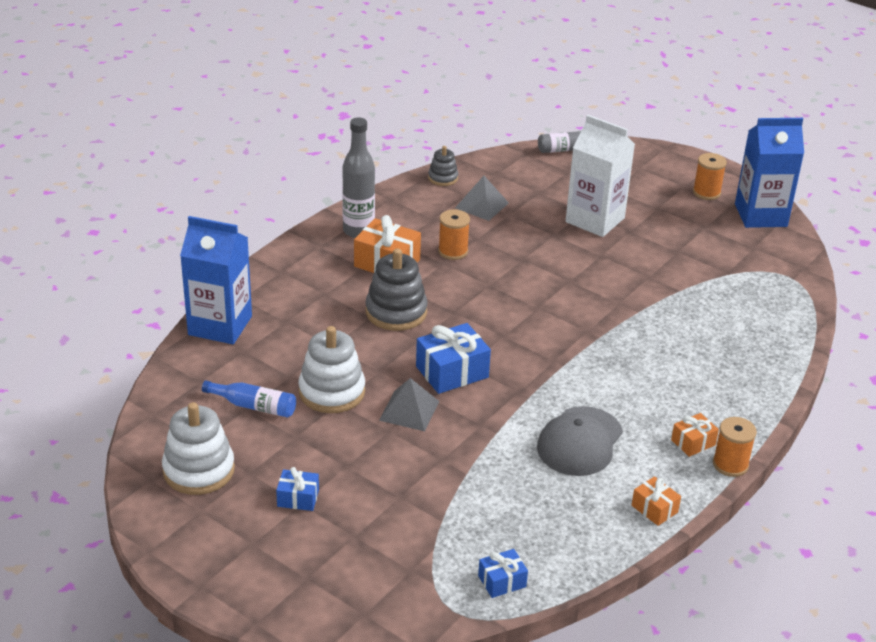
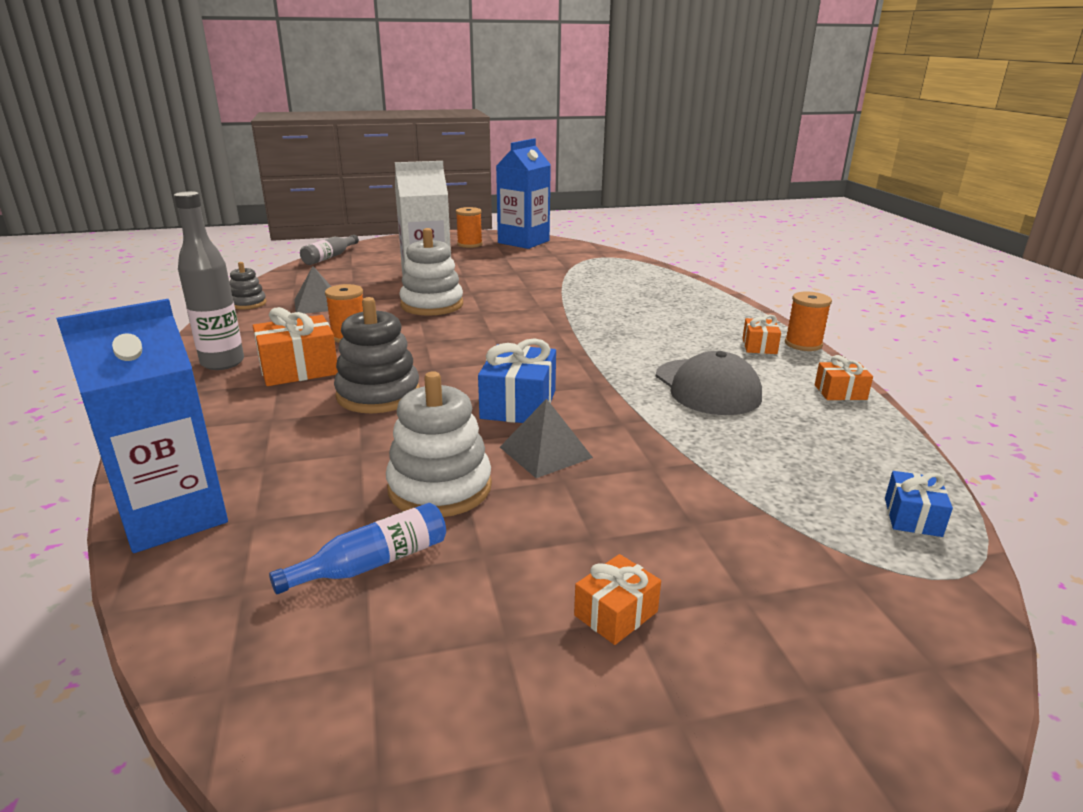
camera: 50 degrees left, 10 degrees down
white stacking toy [162,402,235,495] -> white stacking toy moved to [400,228,463,316]
blue gift [276,467,319,511] -> orange gift [574,554,661,645]

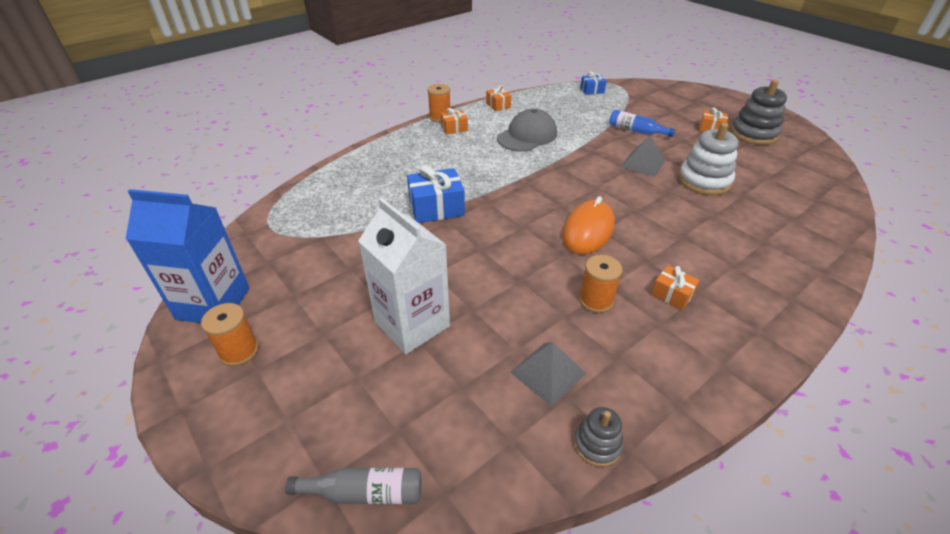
camera: 115 degrees left, 15 degrees up
blue carton [56,299,228,553] -> none
grey bottle [174,191,244,370] -> none
orange gift [253,307,338,386] -> orange gift [651,266,700,310], size x0.57
blue bottle [269,503,446,594] -> blue bottle moved to [609,110,675,137]
grey stacking toy [334,297,420,413] -> grey stacking toy moved to [731,80,787,145]
white stacking toy [400,228,463,316] -> none
blue gift [478,338,556,423] -> blue gift moved to [407,165,465,223]
none -> orange mouse [562,196,615,254]

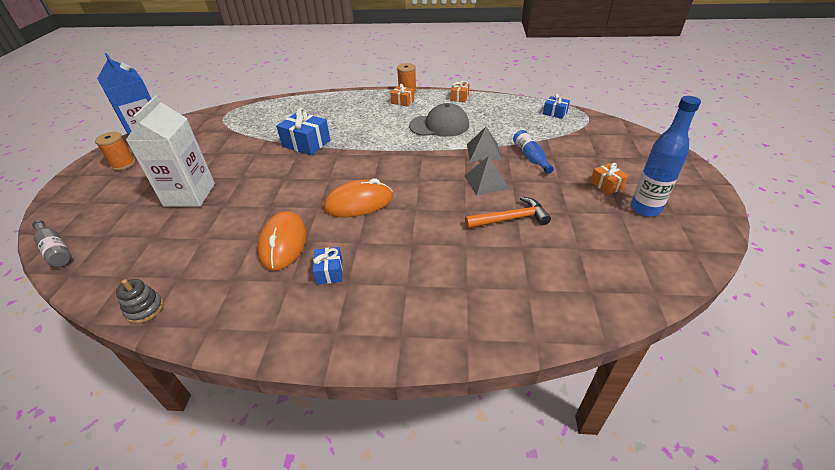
camera: 45 degrees right, 0 degrees up
grey pyramid [510,342,586,406] -> grey pyramid moved to [467,127,502,161]
orange spool [579,255,622,313] -> orange mouse [257,211,307,271]
orange gift [651,266,700,310] -> blue gift [313,247,343,284]
white stacking toy [678,122,738,195] -> orange hammer [465,197,551,229]
grey stacking toy [731,80,787,145] -> blue bottle [631,96,701,217]

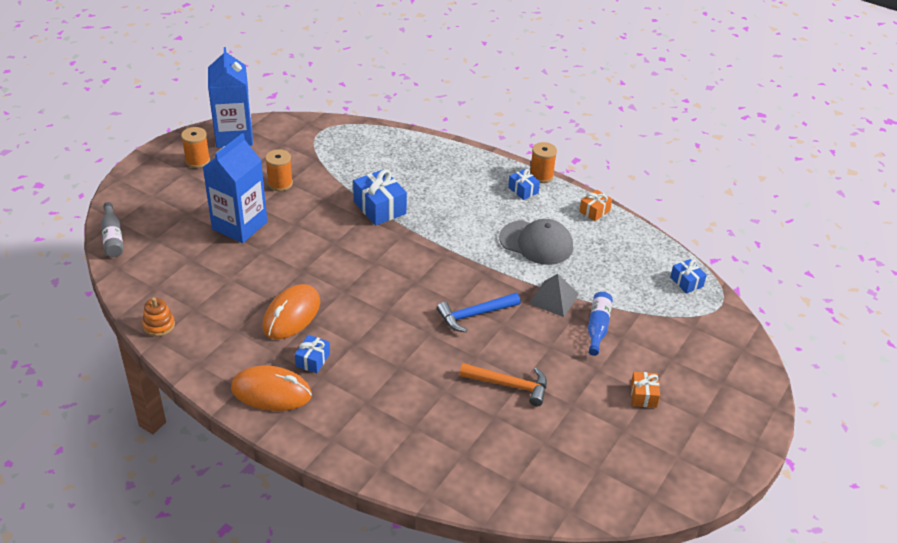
camera: 25 degrees right, 0 degrees up
grey stacking toy [116,279,164,324] -> orange stacking toy [142,297,175,337]
white carton [126,95,215,207] -> blue carton [203,133,267,243]
orange mouse [324,179,393,217] -> orange mouse moved to [231,366,312,411]
orange gift [390,84,414,107] -> blue gift [508,169,540,200]
grey pyramid [465,156,509,195] -> none
blue bottle [631,96,701,217] -> none
none -> orange spool [265,149,293,191]
none -> blue hammer [437,293,521,332]

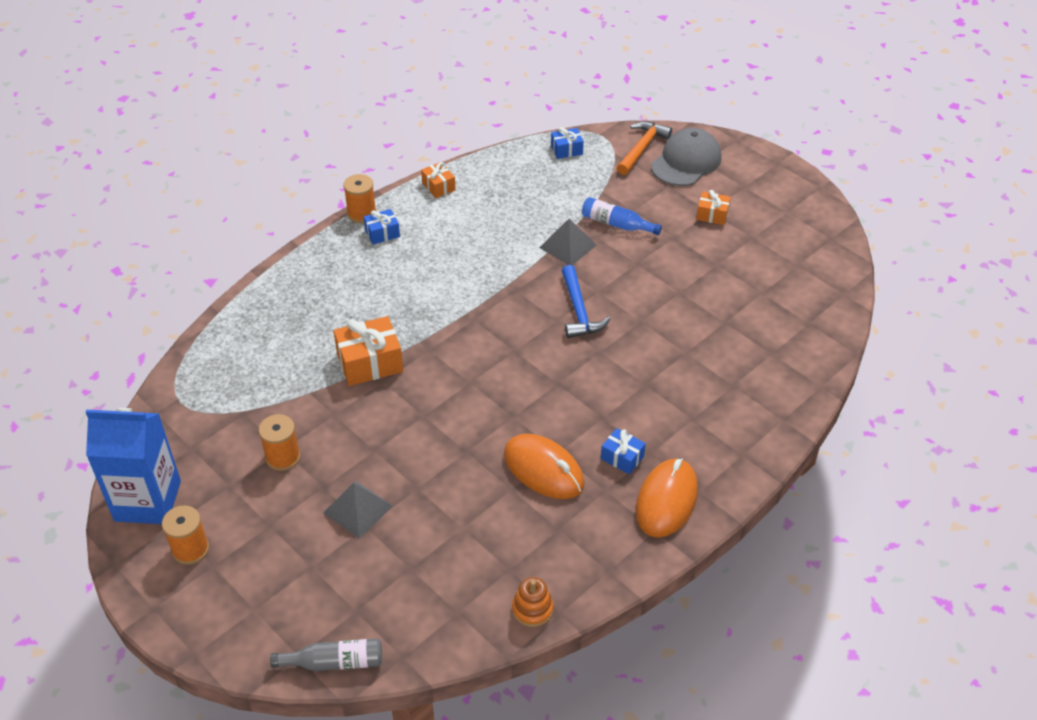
camera: 75 degrees left, 5 degrees up
blue carton [203,133,267,243] -> grey pyramid [323,481,393,538]
blue gift [353,169,407,226] -> orange gift [334,316,403,386]
orange hammer [460,363,547,406] -> orange hammer moved to [617,121,672,175]
grey cap [499,219,573,265] -> grey cap moved to [651,128,722,186]

